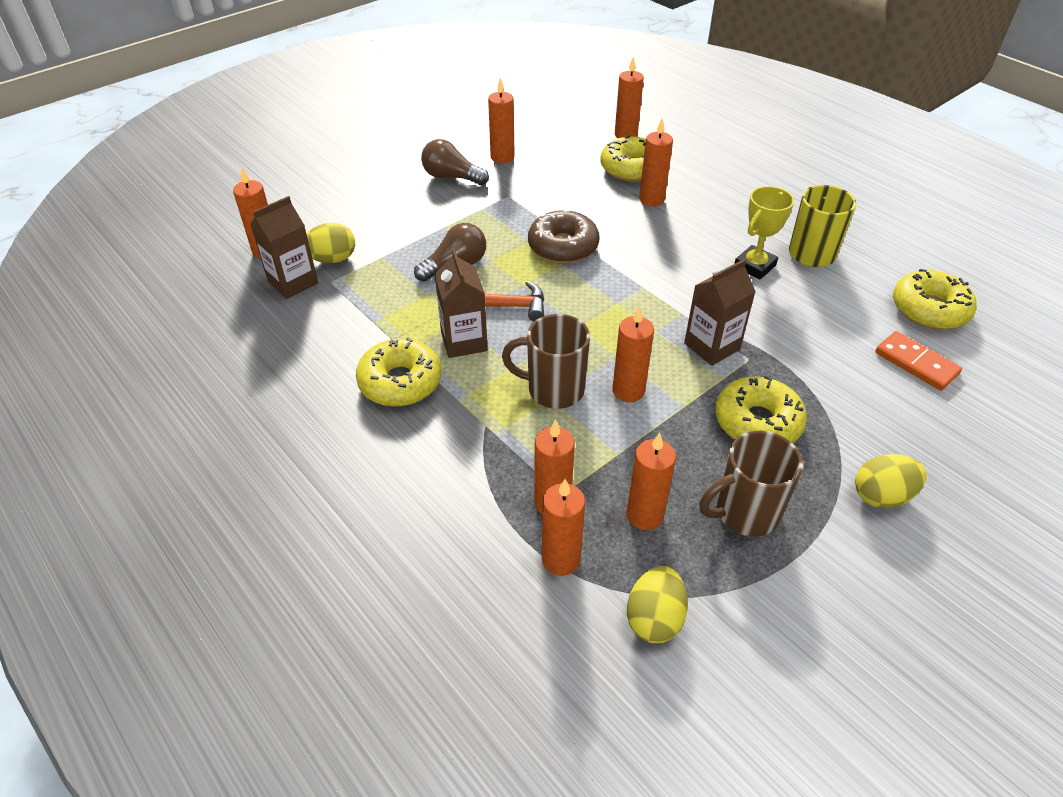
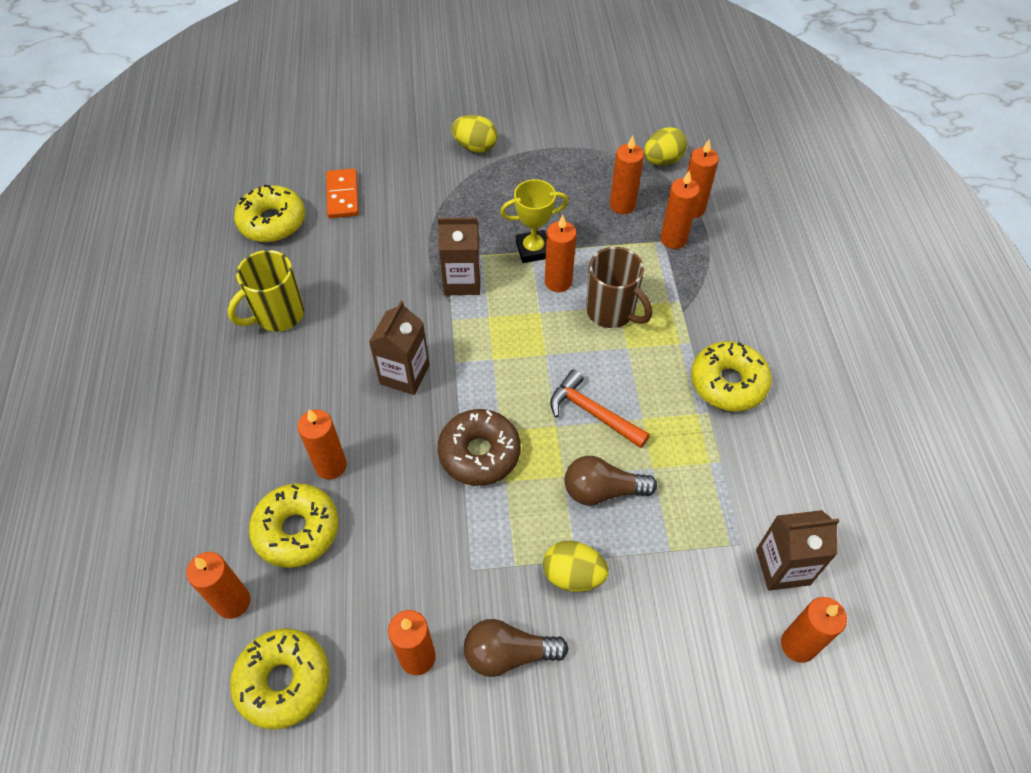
camera: 145 degrees left, 10 degrees up
yellow egg [306,223,355,263] -> yellow egg moved to [543,541,609,592]
brown light bulb [421,139,489,185] -> brown light bulb turned 120 degrees clockwise [464,619,569,677]
brown carton [435,249,488,358] -> brown carton moved to [369,301,430,395]
brown mug [699,431,803,537] -> none
yellow donut [715,376,807,443] -> yellow donut moved to [230,629,329,730]
yellow trophy [734,186,794,279] -> yellow trophy moved to [500,179,568,263]

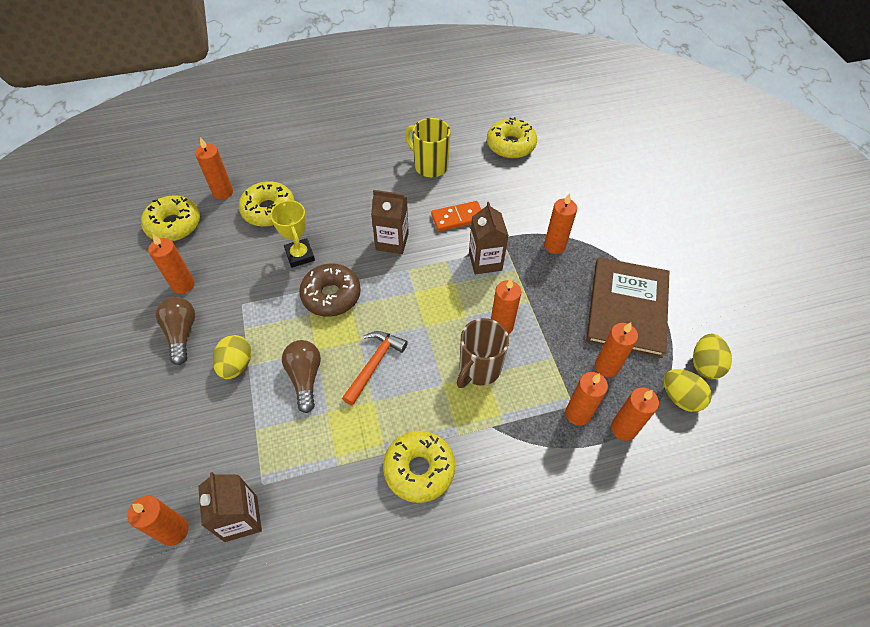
camera: 80 degrees right, 0 degrees up
orange candle [297,409,347,480] -> orange candle moved to [544,193,577,254]
orange domino [326,168,359,218] -> orange domino moved to [431,201,481,231]
yellow egg [451,115,497,153] -> yellow egg moved to [693,334,732,379]
yellow trophy [500,179,568,263] -> yellow trophy moved to [270,200,315,268]
none -> brown book [586,257,669,358]

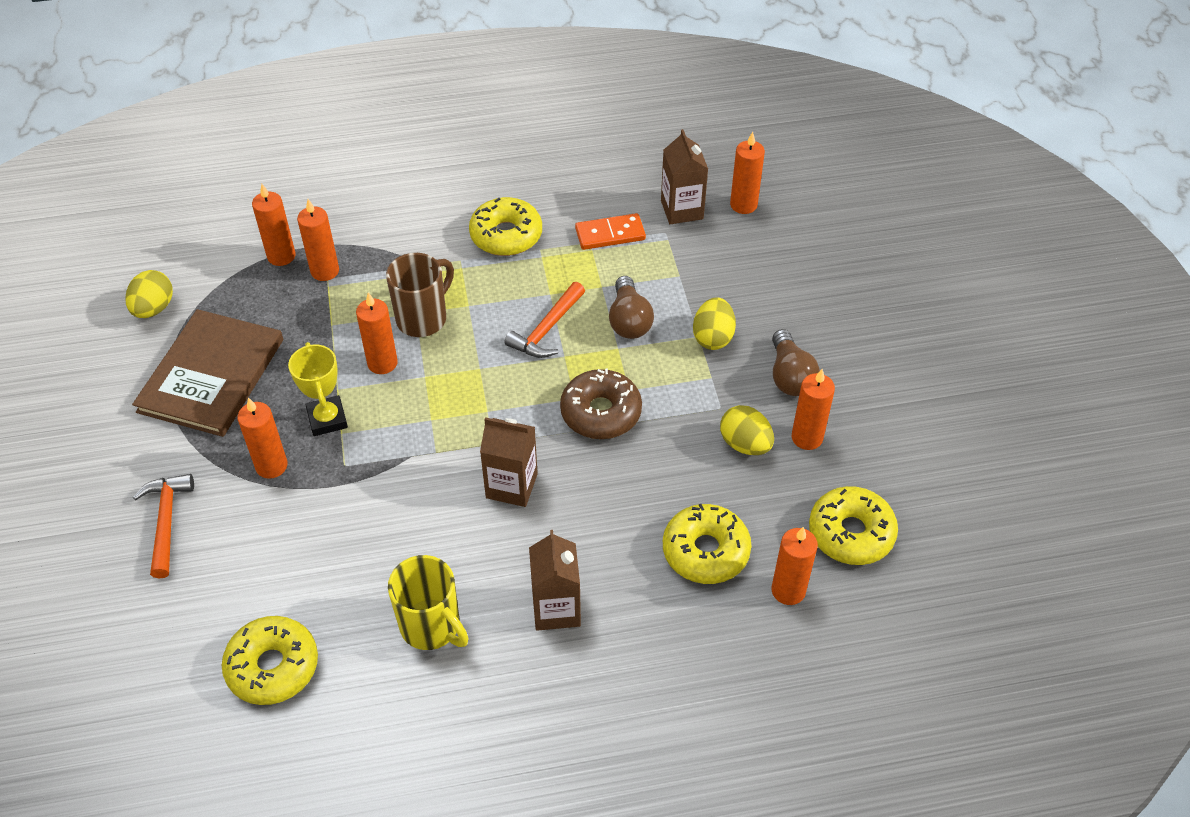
camera: 175 degrees left, 5 degrees down
yellow trophy [270,200,315,268] -> yellow trophy moved to [288,342,348,436]
orange domino [431,201,481,231] -> orange domino moved to [575,213,646,250]
brown carton [469,202,509,274] -> brown carton moved to [529,530,581,631]
orange candle [595,322,638,377] -> none
yellow egg [664,369,712,412] -> yellow egg moved to [720,405,774,455]
none -> orange hammer [133,474,194,578]

